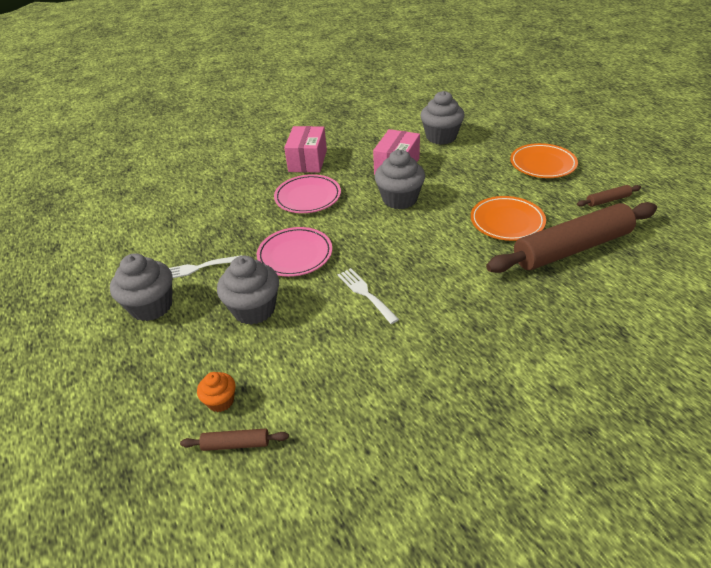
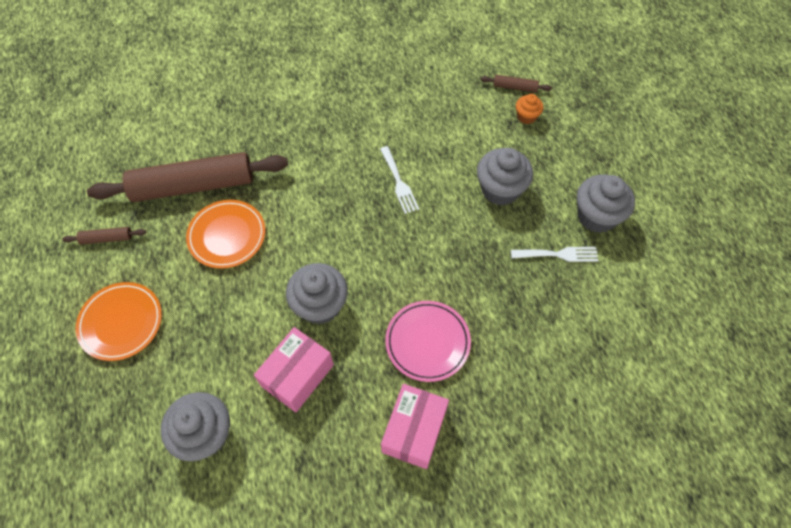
camera: 170 degrees left, 20 degrees up
pink plate [257,227,332,277] -> none

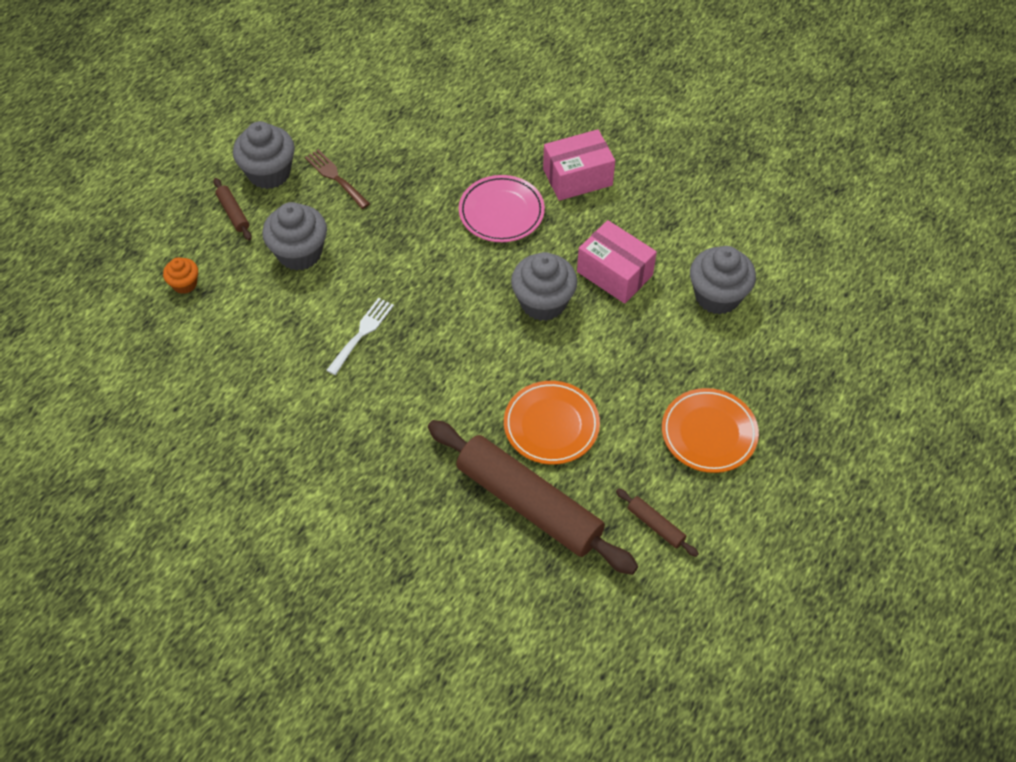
camera: 130 degrees left, 5 degrees down
pink box [254,327,334,412] -> pink box turned 45 degrees clockwise [577,220,657,304]
brown rolling pin [480,75,552,92] -> brown rolling pin moved to [213,178,252,240]
white fork [511,247,599,262] -> brown fork [305,149,370,209]

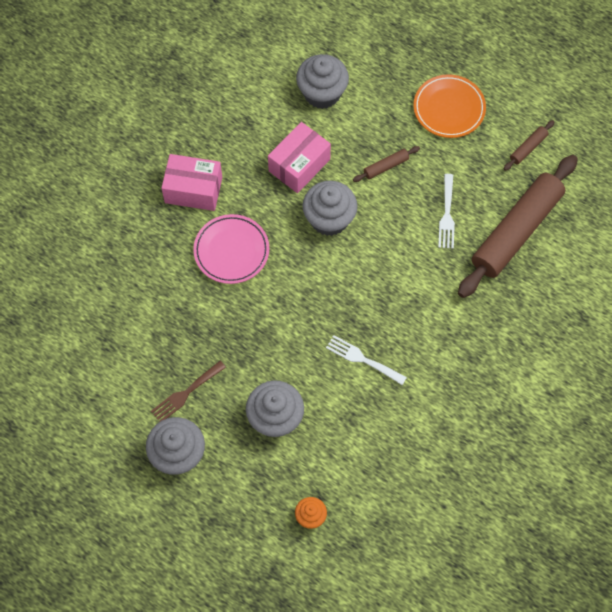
camera: 90 degrees left, 10 degrees up
brown rolling pin [213,178,252,240] -> brown rolling pin moved to [353,146,420,182]
orange plate [504,381,600,465] -> white fork [438,174,455,249]
pink box [543,129,615,201] -> pink box turned 60 degrees counterclockwise [161,154,222,211]

